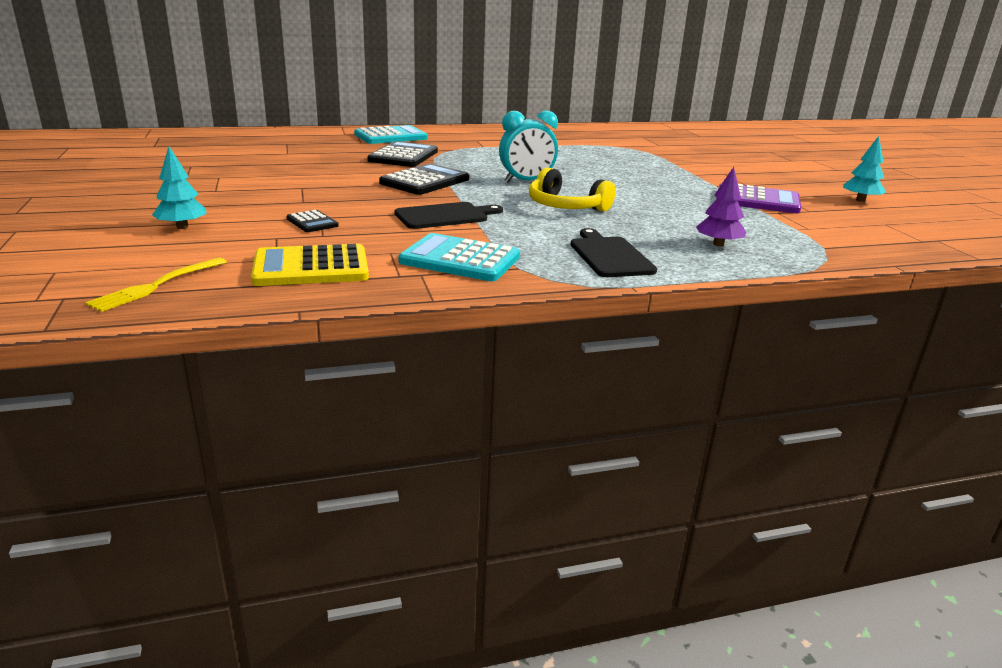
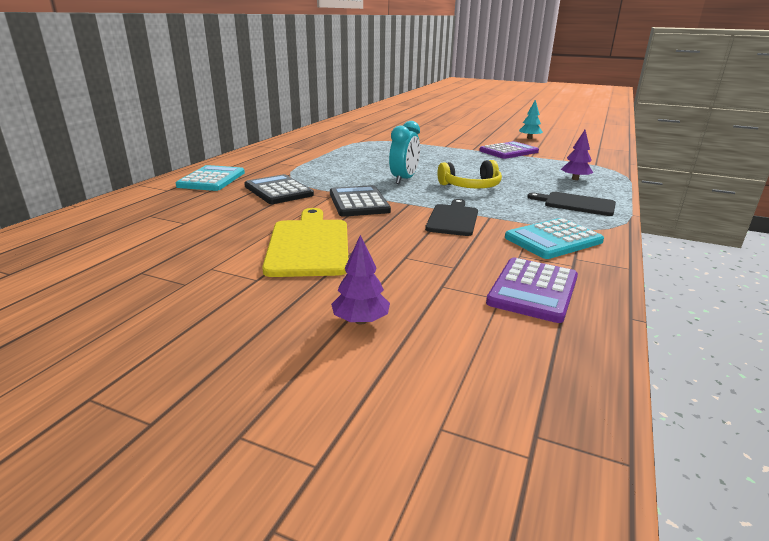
camera: 50 degrees left, 0 degrees up
yellow fork [85,258,227,312] -> none
turquoise tree [152,146,207,229] -> purple tree [331,235,390,325]
yellow calculator [251,244,369,286] -> purple calculator [486,258,578,323]
black calculator [287,210,339,232] -> none
none -> yellow cutting board [262,208,348,277]

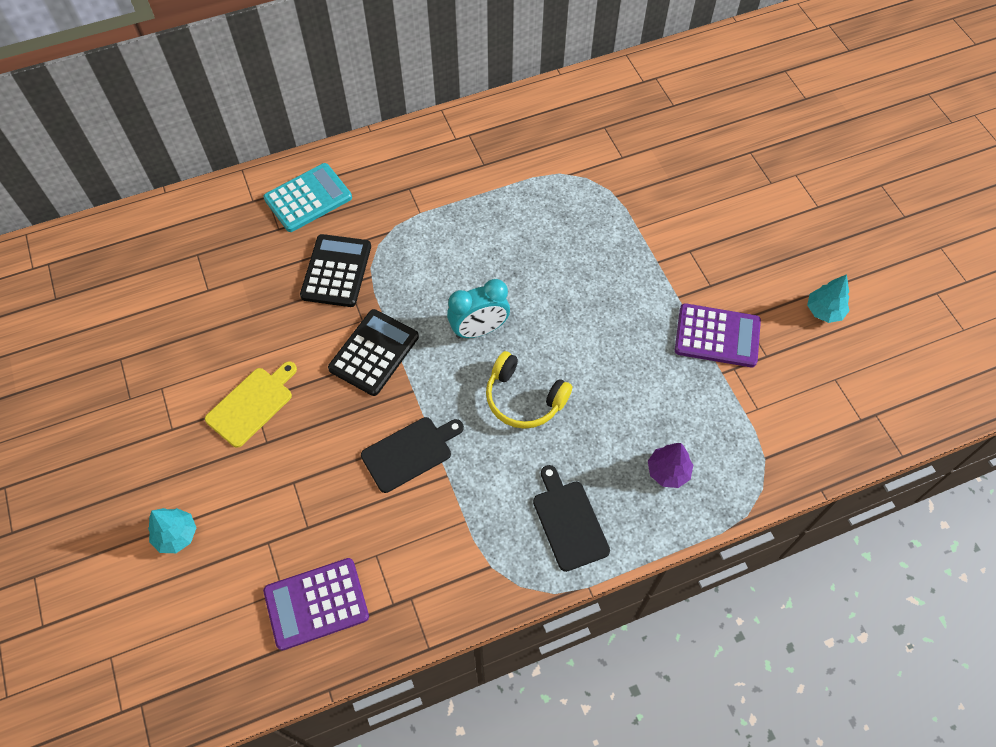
camera: 45 degrees right, 35 degrees up
yellow cutting board [262,208,348,277] -> yellow cutting board [205,361,297,448], size x0.66
purple tree [331,235,390,325] -> turquoise tree [148,508,197,553]
turquoise calculator [505,218,604,259] -> none

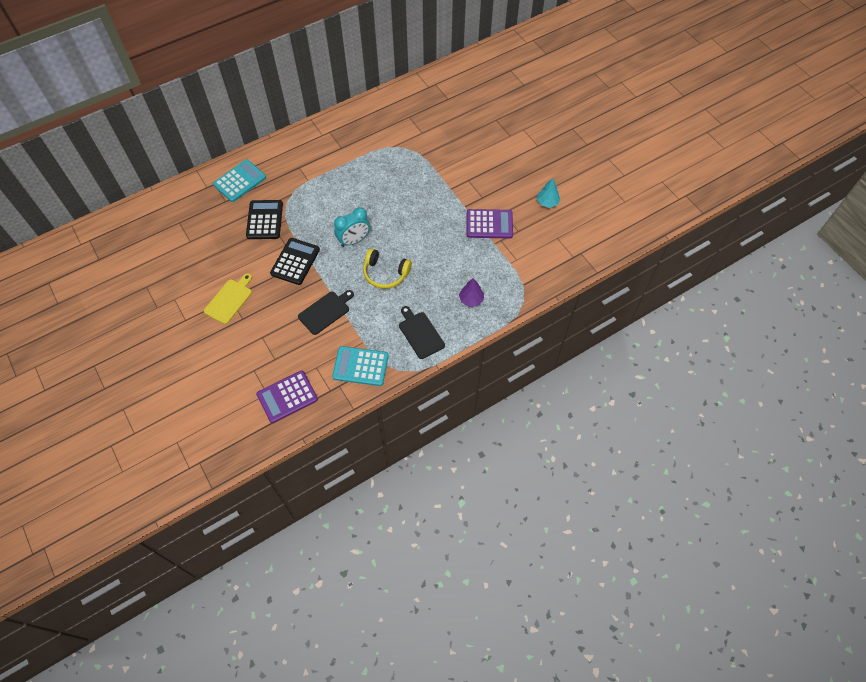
camera: 10 degrees left, 0 degrees up
turquoise tree [148,508,197,553] -> none
none -> turquoise calculator [332,346,389,386]

